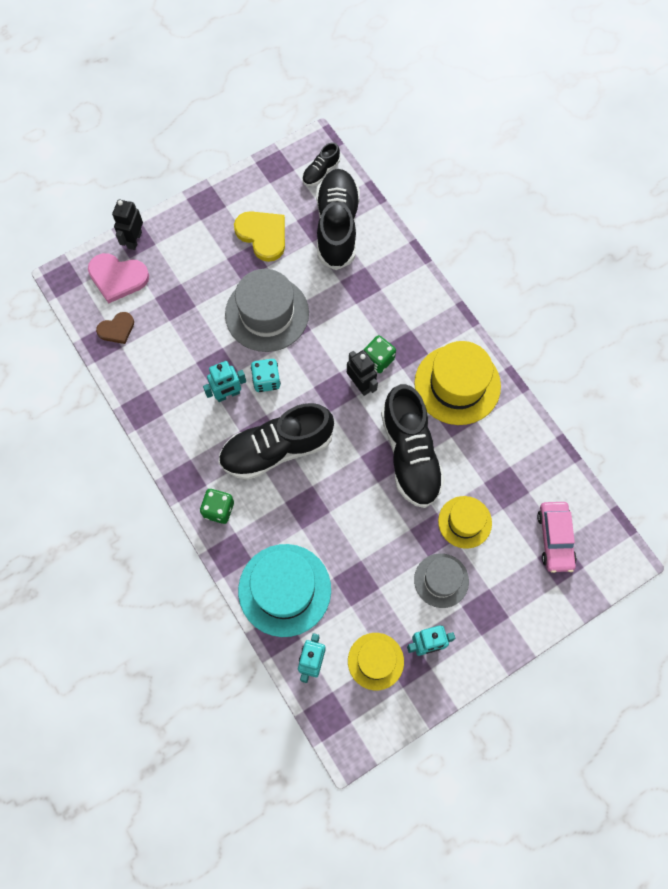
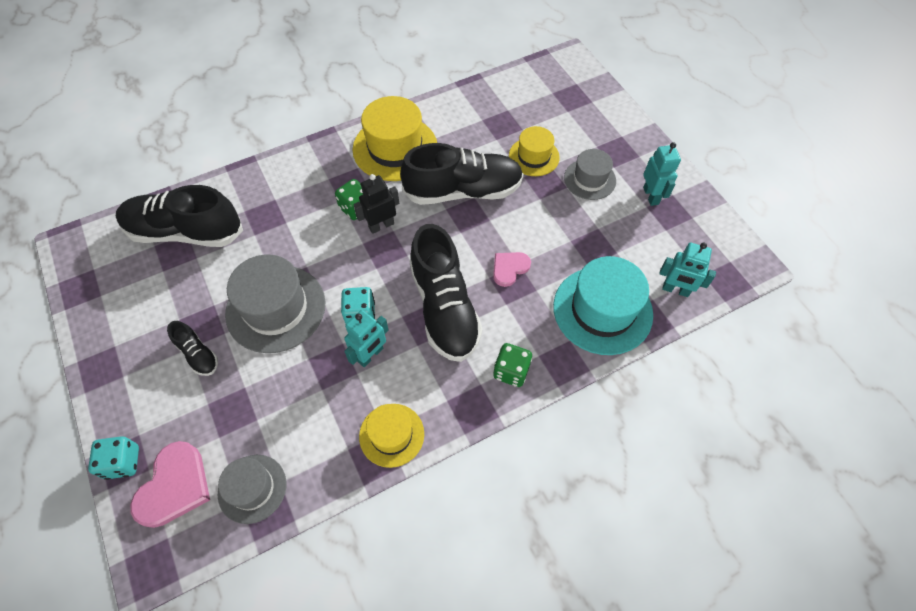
camera: 85 degrees left, 10 degrees down
brown heart [96,312,134,344] -> grey hat [218,455,286,524]
black robot [112,200,143,250] -> turquoise dice [88,436,139,480]
turquoise robot [203,361,246,402] -> turquoise robot turned 60 degrees clockwise [344,310,388,367]
yellow heart [234,211,285,262] -> none
black shoe [302,142,340,186] -> black shoe moved to [167,321,218,376]
yellow hat [348,633,404,690] -> yellow hat moved to [359,404,424,468]
pink car [537,502,577,573] -> none
none -> pink heart [493,252,531,287]

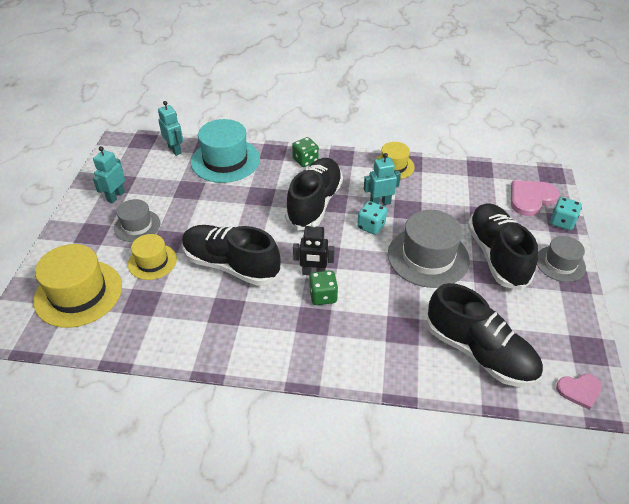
camera: 145 degrees left, 15 degrees down
black shoe [167,321,218,376] -> black shoe [468,203,538,290], size x2.16
grey hat [218,455,286,524] -> grey hat moved to [537,236,586,282]
yellow hat [352,96,437,181] -> yellow hat moved to [33,244,122,328]
pink heart [493,252,531,287] -> pink heart moved to [556,374,602,410]

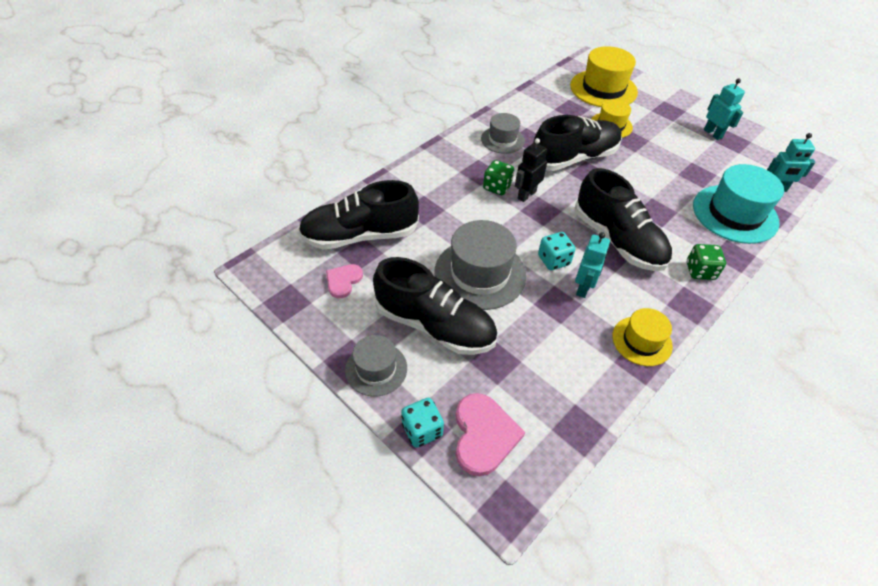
camera: 125 degrees right, 5 degrees up
grey hat [114,199,160,242] -> grey hat moved to [481,113,525,154]
pink heart [556,374,602,410] -> pink heart moved to [326,264,363,298]

